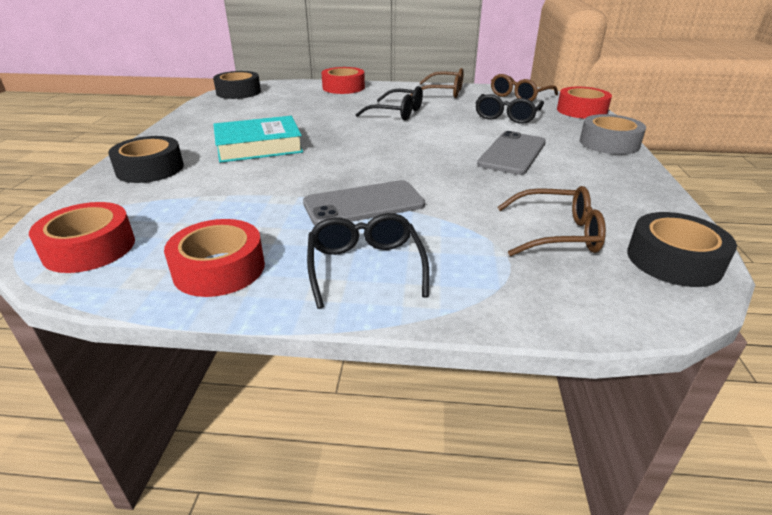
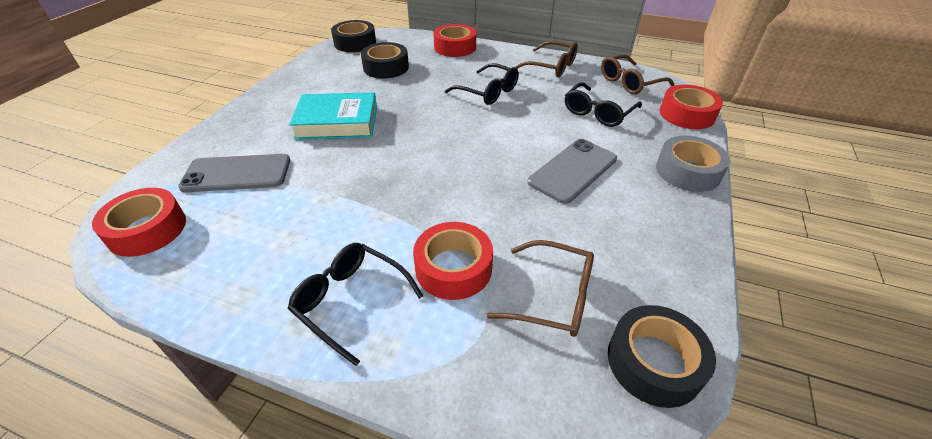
camera: 15 degrees right, 10 degrees up
black tape [108,136,184,183] -> black tape moved to [361,42,409,79]
red tape [164,219,265,297] -> red tape moved to [413,222,493,300]
grey phone [303,180,425,226] -> grey phone moved to [178,154,290,192]
black glasses [307,213,429,309] -> black glasses turned 60 degrees counterclockwise [288,243,423,366]

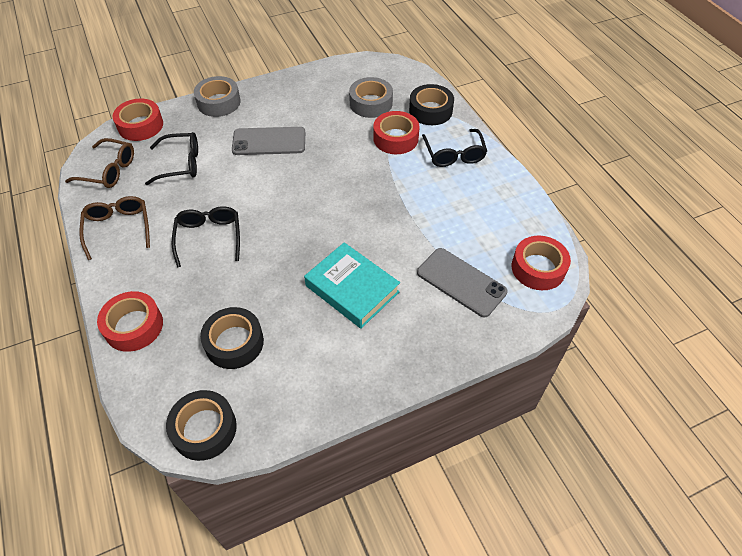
camera: 135 degrees left, 10 degrees up
brown glasses [487,240,594,337] -> grey tape [349,77,393,118]
black tape [608,305,716,408] -> black tape moved to [409,84,454,125]

